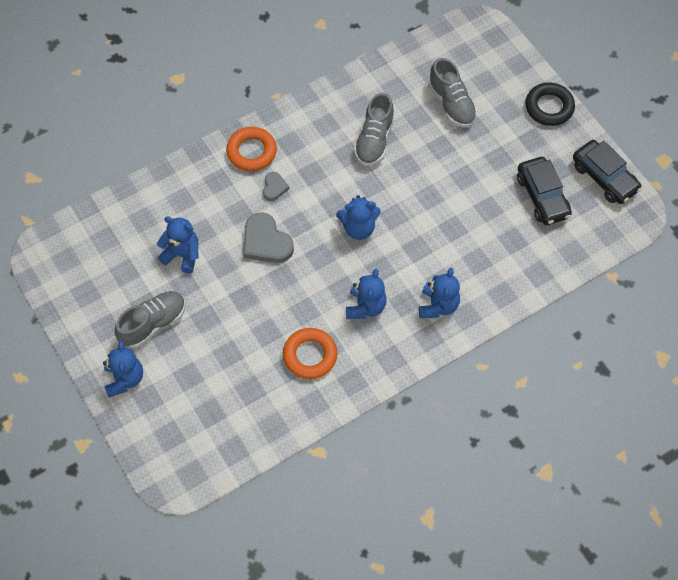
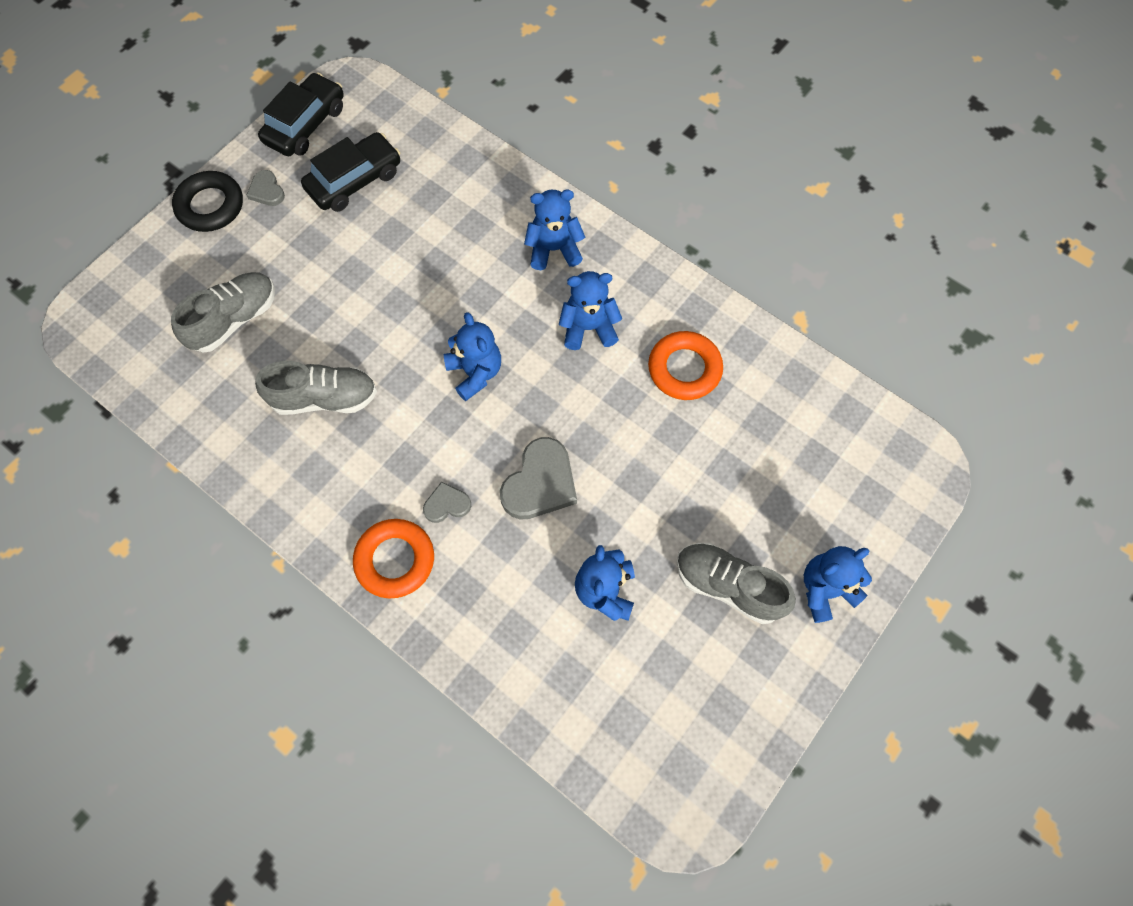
camera: 110 degrees left, 5 degrees up
none -> grey heart [246,170,285,206]

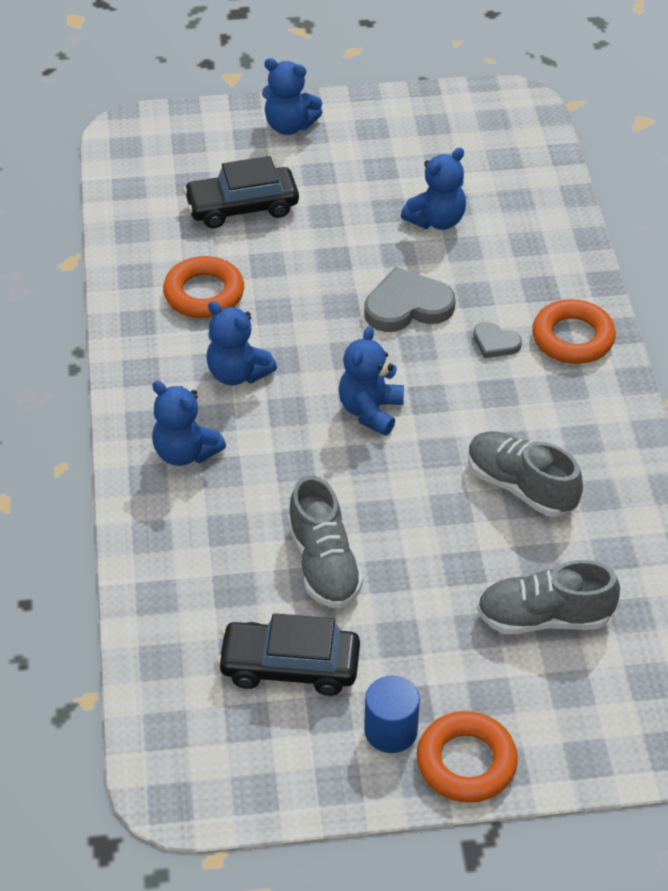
camera: 135 degrees left, 20 degrees down
black ring [172,171,243,232] -> orange ring [417,711,518,803]
grey heart [246,170,285,206] -> blue cylinder [364,676,420,753]
black car [258,73,344,156] -> black car moved to [183,156,299,228]
grey shoe [677,543,796,624] -> grey shoe moved to [288,475,363,608]

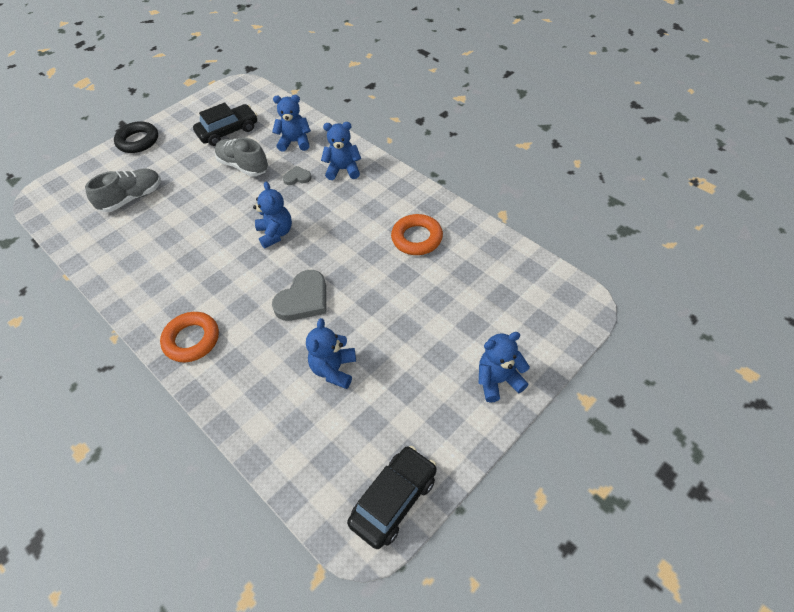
camera: 145 degrees right, 5 degrees up
black car [183,156,299,228] -> black car moved to [347,446,437,549]
blue teddy bear [206,301,277,385] -> blue teddy bear moved to [272,95,311,152]
blue cylinder [364,676,420,753] -> none
orange ring [417,711,518,803] -> black ring [114,121,158,153]
grey shoe [468,431,583,517] -> none
grey heart [473,322,522,358] -> grey heart moved to [283,166,312,185]

